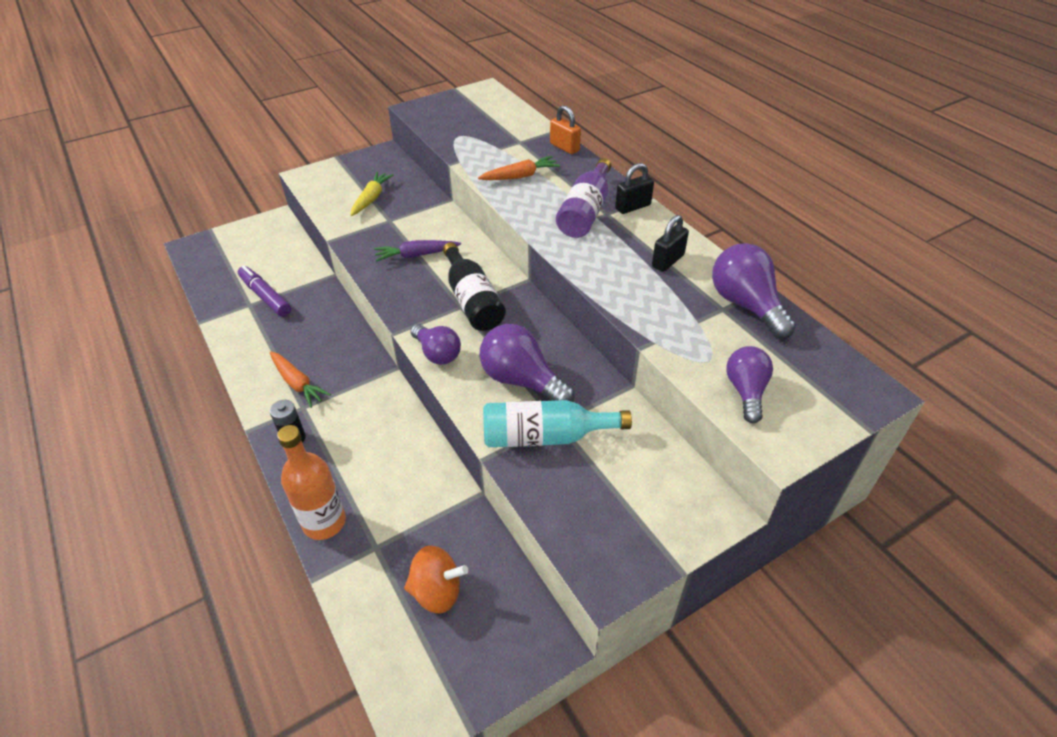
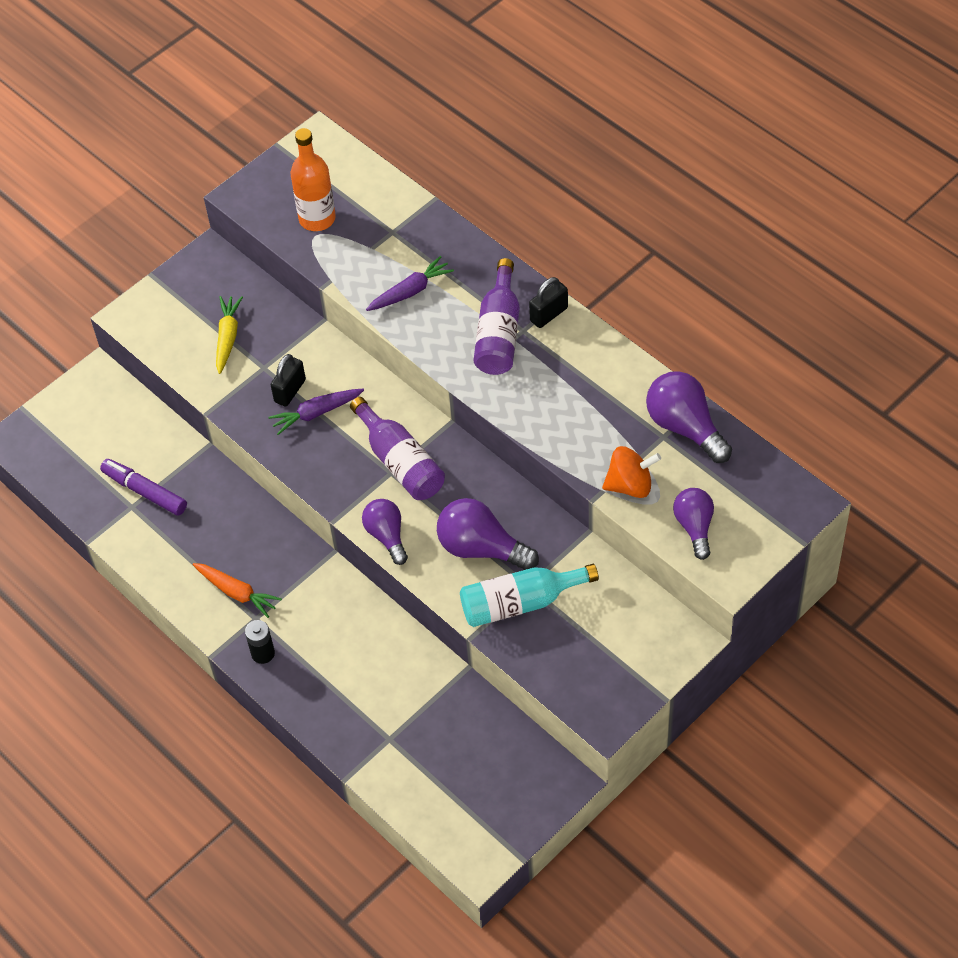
camera: 10 degrees left, 10 degrees up
orange bottle [277,425,346,540] -> orange bottle moved to [291,128,336,231]
orange spinning top [404,545,468,614] -> orange spinning top moved to [602,446,661,498]
purple light bulb [410,324,461,365] -> purple light bulb turned 150 degrees counterclockwise [362,499,408,565]
black bottle [443,242,506,331] -> purple bottle [350,397,445,500]
orange carrot [478,156,560,180] -> purple carrot [366,256,454,311]
orange padlock [550,105,581,154] -> none
black padlock [652,215,689,272] -> black padlock moved to [271,354,306,407]

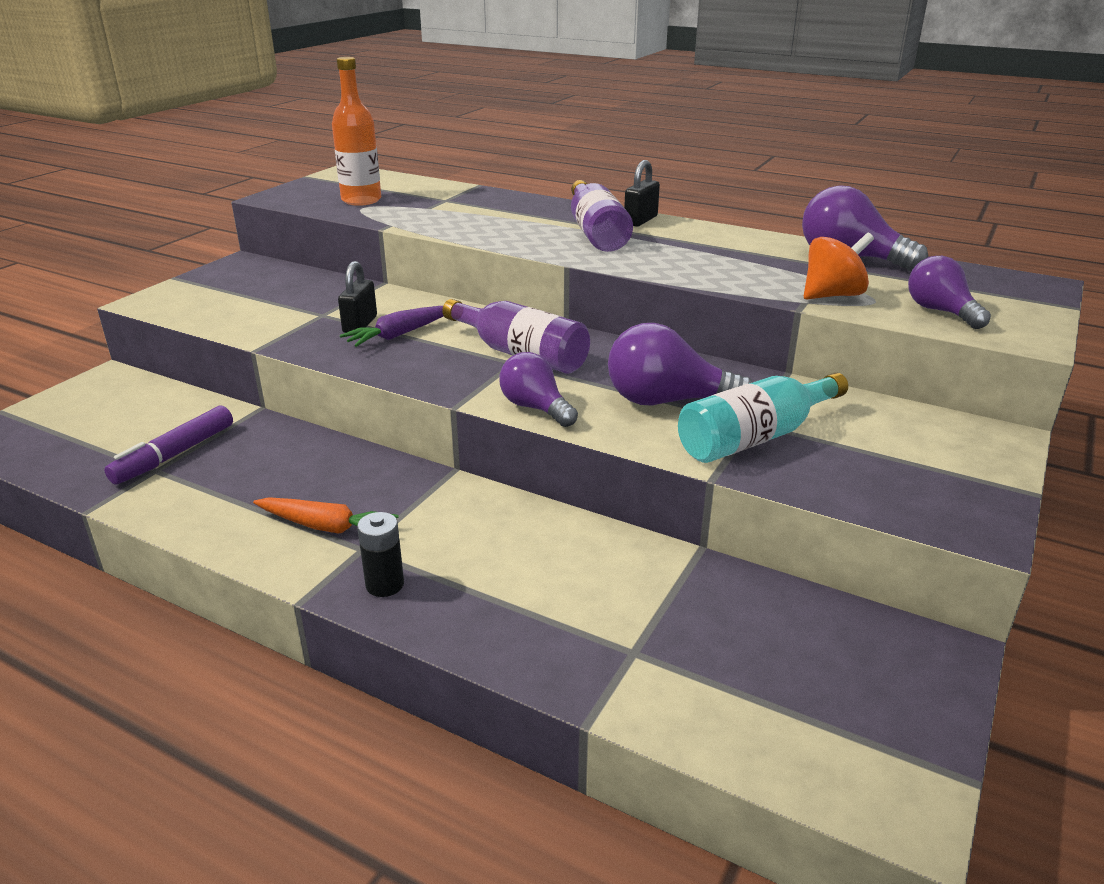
camera: 20 degrees left, 25 degrees down
purple marker [100,459,187,516] -> purple marker turned 75 degrees counterclockwise [104,406,233,485]
yellow carrot [216,296,243,374] -> none
purple carrot [366,256,454,311] -> none

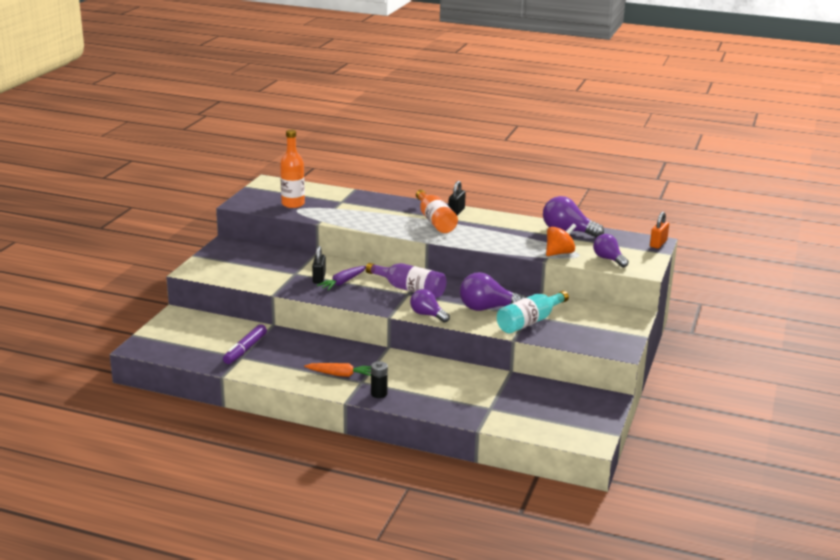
camera: 10 degrees left, 5 degrees down
purple bottle [571,180,633,252] -> orange bottle [416,190,458,233]
none -> orange padlock [650,212,669,249]

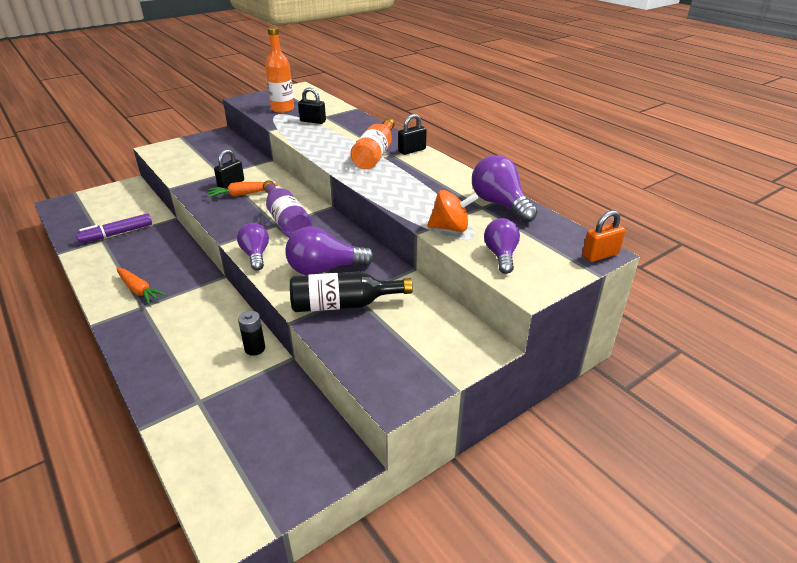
camera: 35 degrees right, 10 degrees up
purple carrot [317,266,366,290] -> orange carrot [207,182,278,198]
black battery [371,361,388,398] -> black battery moved to [238,311,265,356]
purple light bulb [460,272,526,311] -> purple light bulb turned 45 degrees counterclockwise [286,226,375,275]
turquoise bottle [497,291,569,333] -> black bottle [290,272,413,312]
none -> black padlock [298,88,326,124]

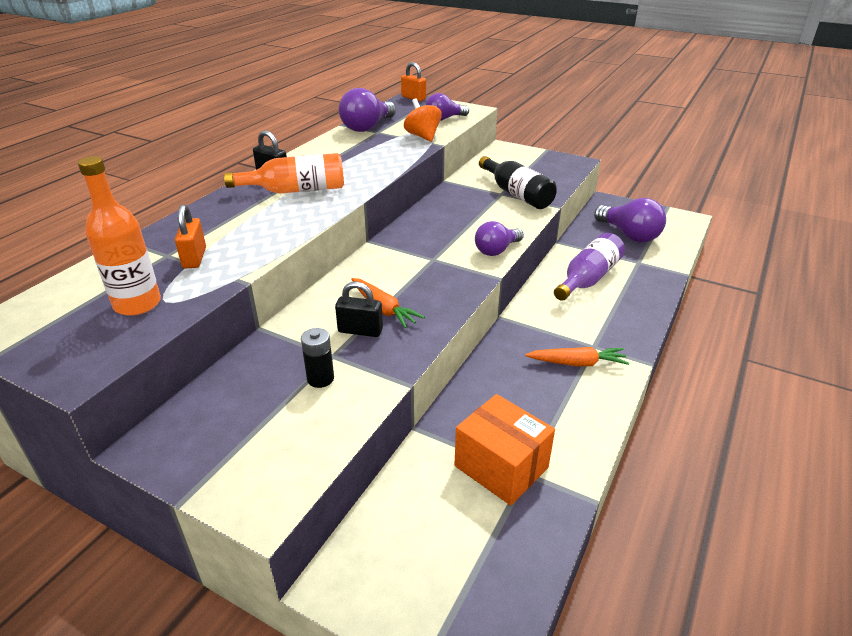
camera: 115 degrees left, 0 degrees up
purple marker [75,213,152,243] -> orange box [454,394,555,505]
orange carrot [117,268,167,304] -> orange carrot turned 75 degrees clockwise [525,347,629,366]
black battery [238,311,265,356] -> black battery moved to [301,328,334,388]
purple bottle [263,180,312,238] -> purple bottle moved to [554,233,625,301]
purple light bulb [286,226,375,275] -> purple light bulb moved to [594,198,666,243]
black padlock [298,88,326,124] -> orange padlock [175,204,206,268]

